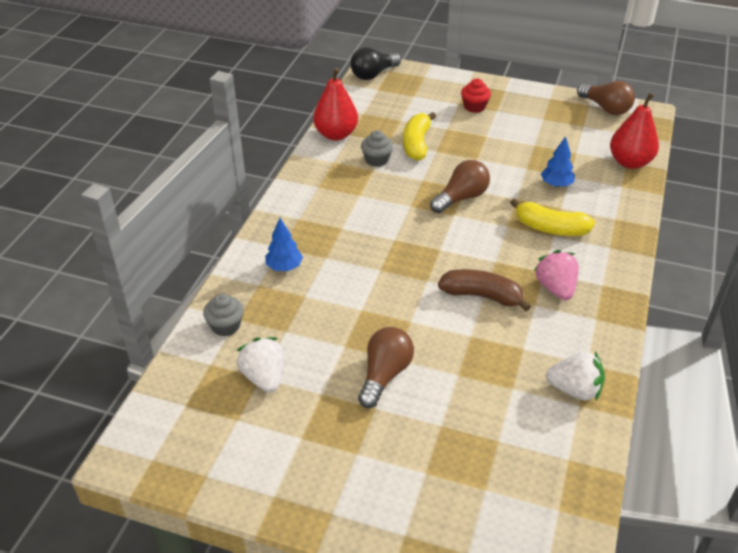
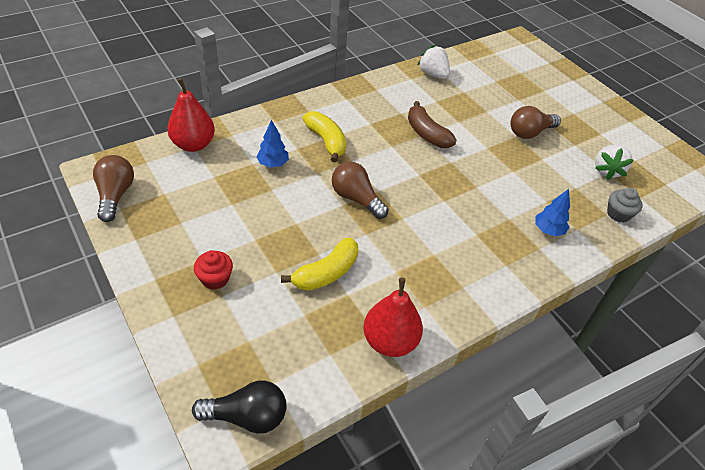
camera: 145 degrees left, 5 degrees up
grey cupcake [361,130,393,167] -> none
brown light bulb [430,160,490,213] -> brown light bulb turned 45 degrees clockwise [332,162,388,219]
pink strawberry [534,250,579,300] -> none

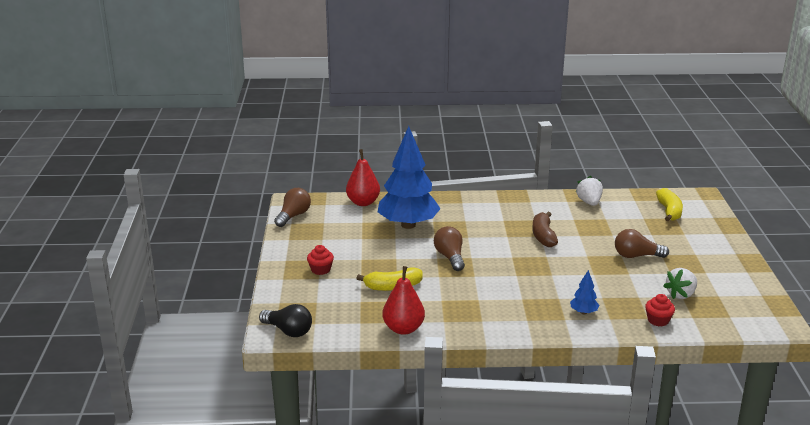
camera: 35 degrees right, 20 degrees down
blue tree [256,120,289,168] -> blue tree [378,126,440,229], size x2.49
yellow banana [303,111,346,162] -> yellow banana moved to [656,188,683,221]
grey cupcake [607,188,643,222] -> red cupcake [645,294,675,327]

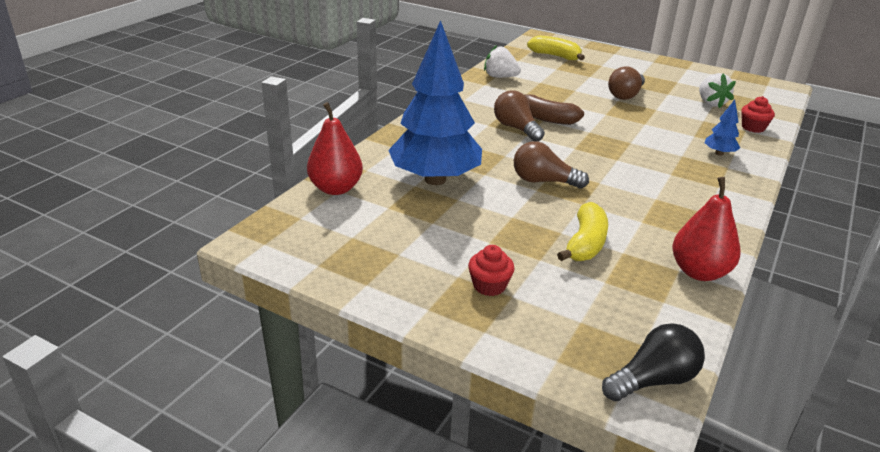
camera: 60 degrees left, 5 degrees up
brown light bulb [274,188,311,227] -> brown light bulb moved to [494,90,545,142]

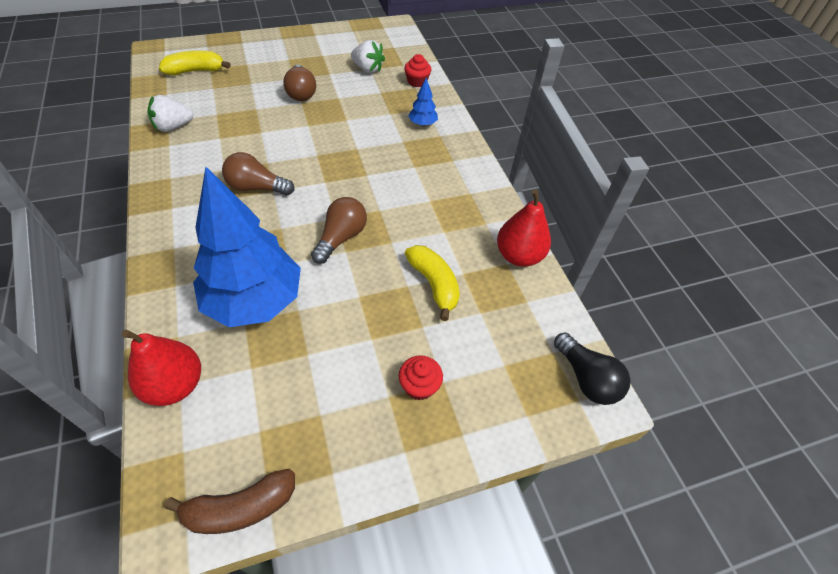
camera: 50 degrees left, 20 degrees up
brown light bulb [514,141,589,189] -> brown light bulb turned 150 degrees clockwise [311,197,367,264]
brown banana [523,94,584,125] -> brown banana moved to [165,469,295,534]
black light bulb [602,323,705,402] -> black light bulb turned 135 degrees clockwise [554,332,631,405]

